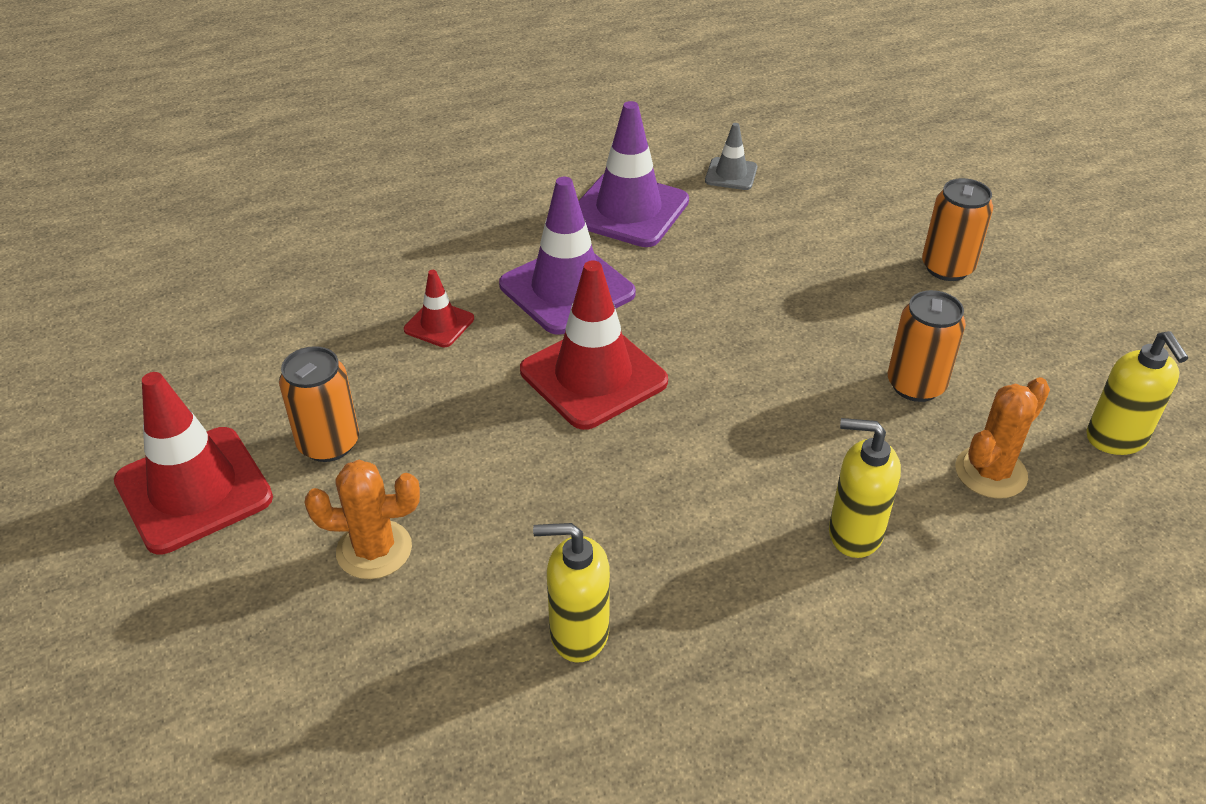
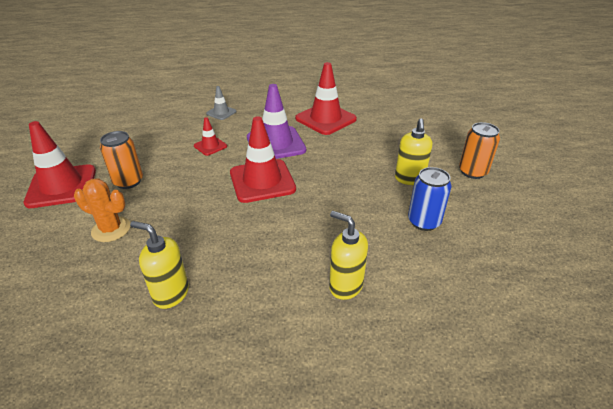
camera: 20 degrees right, 5 degrees down
purple traffic cone [579,101,689,247] -> red traffic cone [295,62,357,135]
grey traffic cone [705,123,757,190] -> grey traffic cone moved to [206,86,237,120]
orange can [888,290,966,402] -> blue can [408,167,451,231]
orange cactus [955,377,1050,499] -> none
yellow soap dispenser [1086,331,1188,455] -> yellow soap dispenser moved to [395,118,432,185]

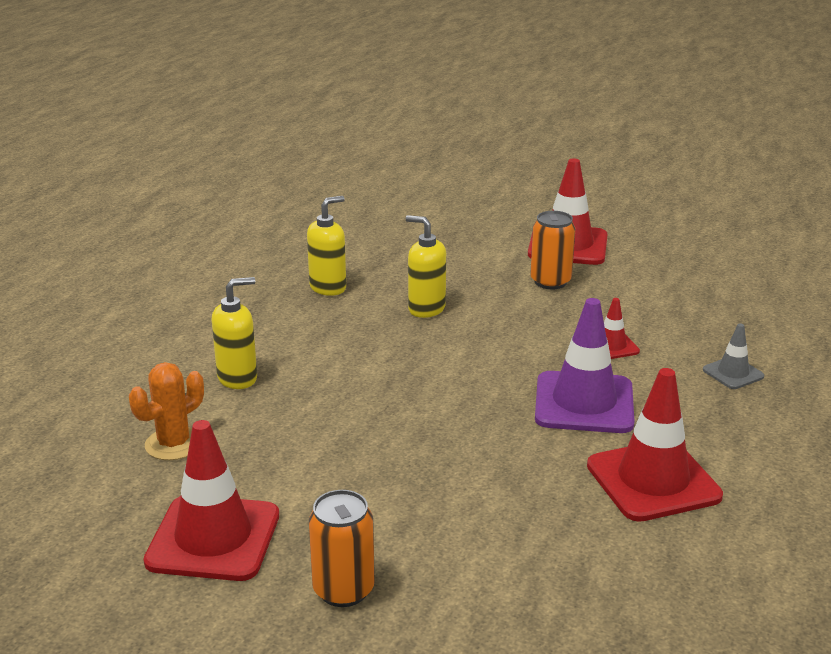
camera: 115 degrees right, 10 degrees down
orange cactus [74,178,130,242] -> orange cactus moved to [129,362,204,460]
red traffic cone [230,116,296,203] -> red traffic cone moved to [143,420,279,581]
yellow soap dispenser [395,118,432,185] -> yellow soap dispenser moved to [406,215,446,318]
blue can [408,167,451,231] -> none

